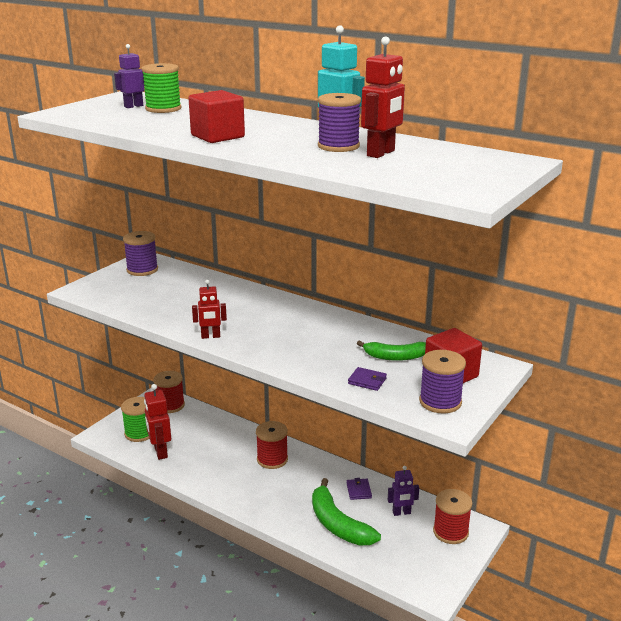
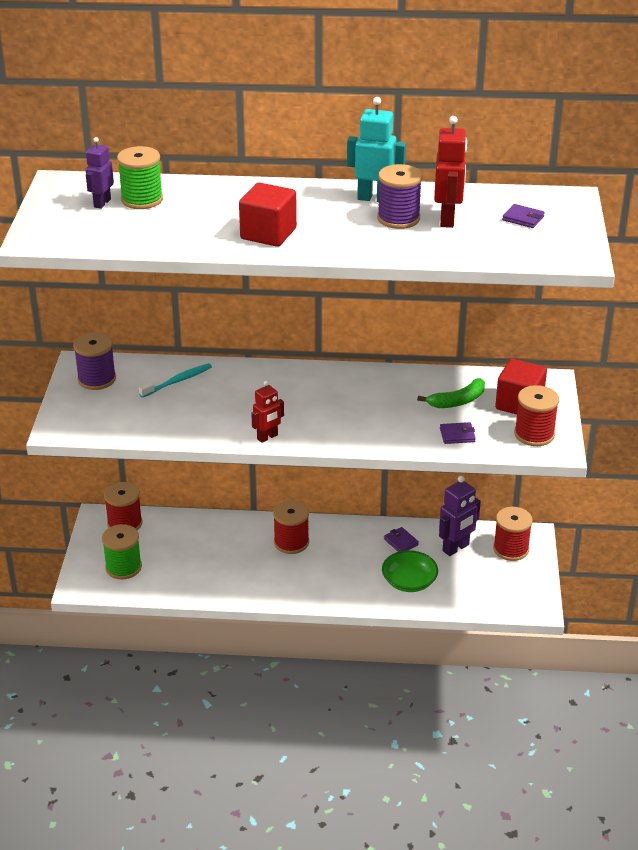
camera: 30 degrees left, 10 degrees up
red robot [144,384,171,460] -> none
green banana [312,478,381,546] -> green bowl [382,550,438,592]
purple robot [388,466,419,516] -> purple robot [439,476,481,556], size x1.52
purple spool [419,350,466,413] -> red spool [514,385,559,446]
none -> turquoise toothbrush [139,363,212,398]
none -> purple wallet [502,204,545,228]

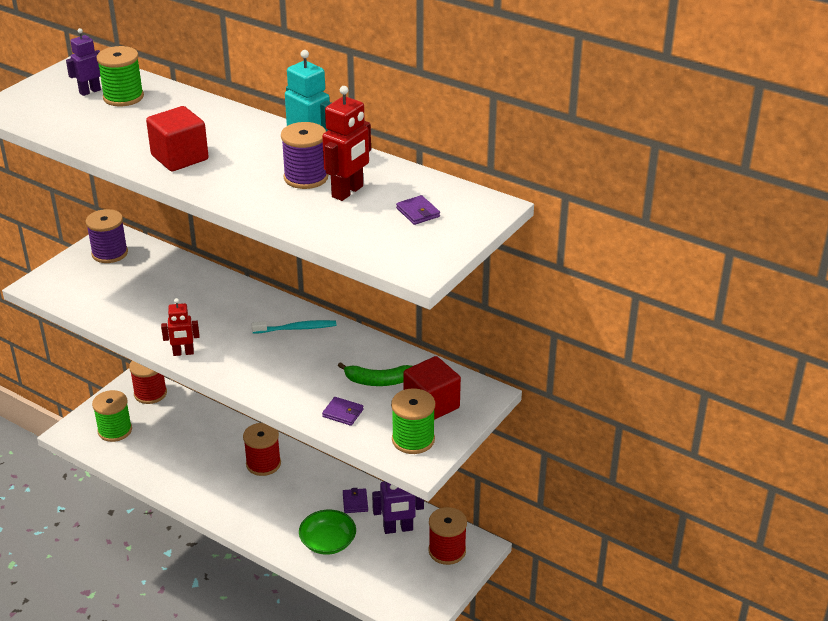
camera: 30 degrees right, 0 degrees up
turquoise toothbrush [139,363,212,398] -> turquoise toothbrush moved to [251,320,336,334]
red spool [514,385,559,446] -> green spool [391,388,435,454]

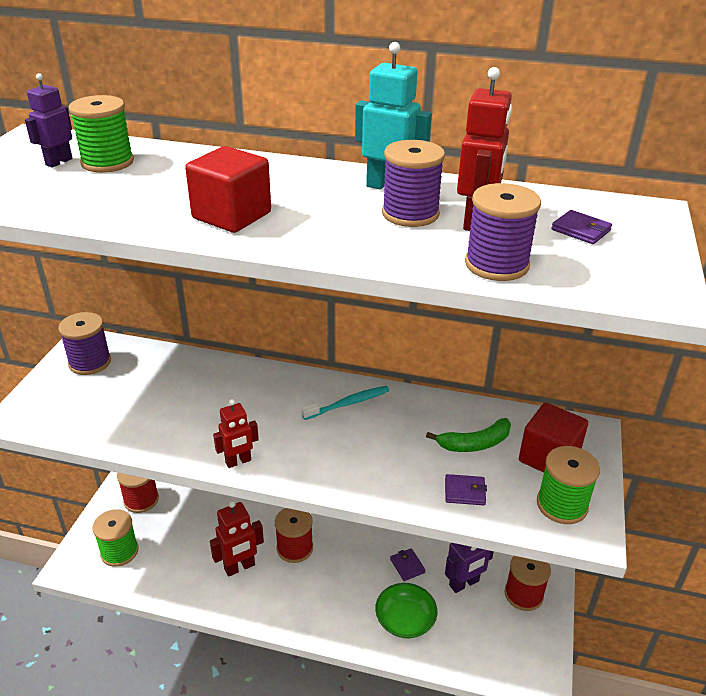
camera: 20 degrees left, 0 degrees up
none -> red robot [210,500,264,577]
none -> purple spool [465,183,541,281]

